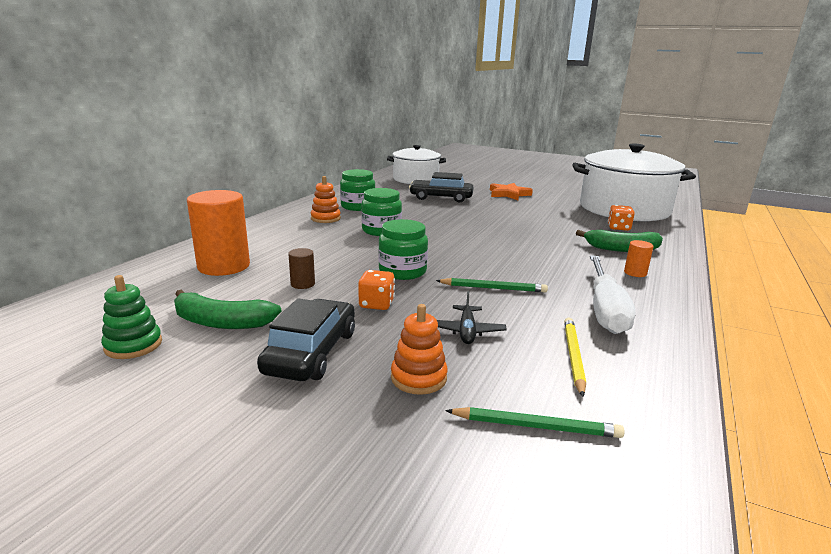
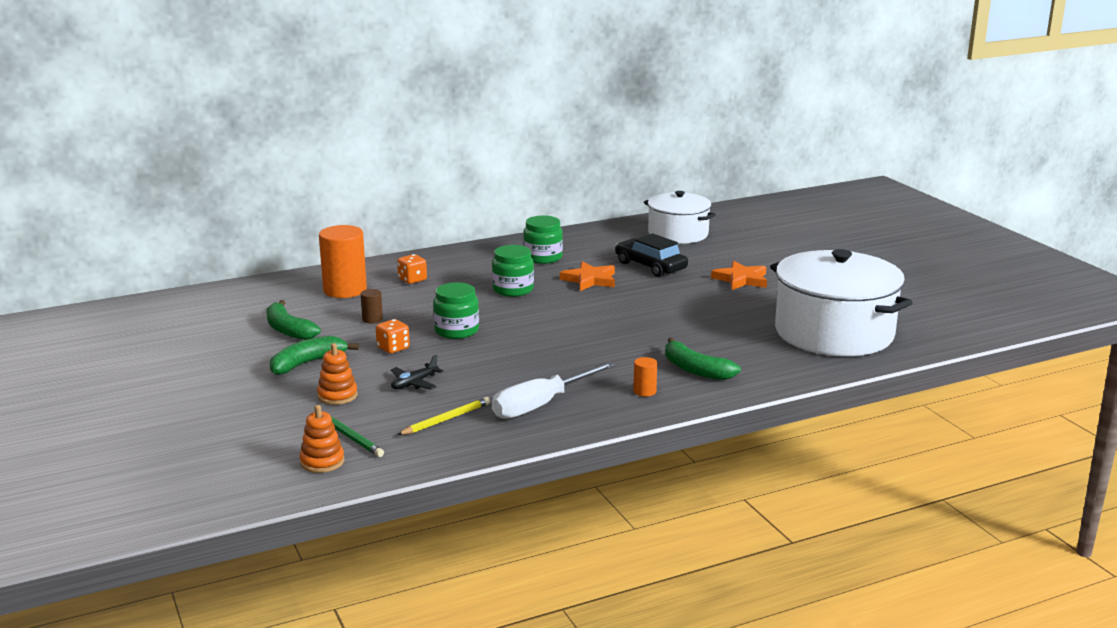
camera: 40 degrees right, 0 degrees up
green stacking toy [101,275,162,359] -> none
black car [257,298,355,381] -> green banana [270,336,359,375]
orange stacking toy [311,176,341,223] -> orange stacking toy moved to [300,405,344,473]
green pencil [436,278,548,293] -> none
orange dice [608,205,635,231] -> orange dice moved to [397,254,427,284]
none -> orange star [560,261,615,291]

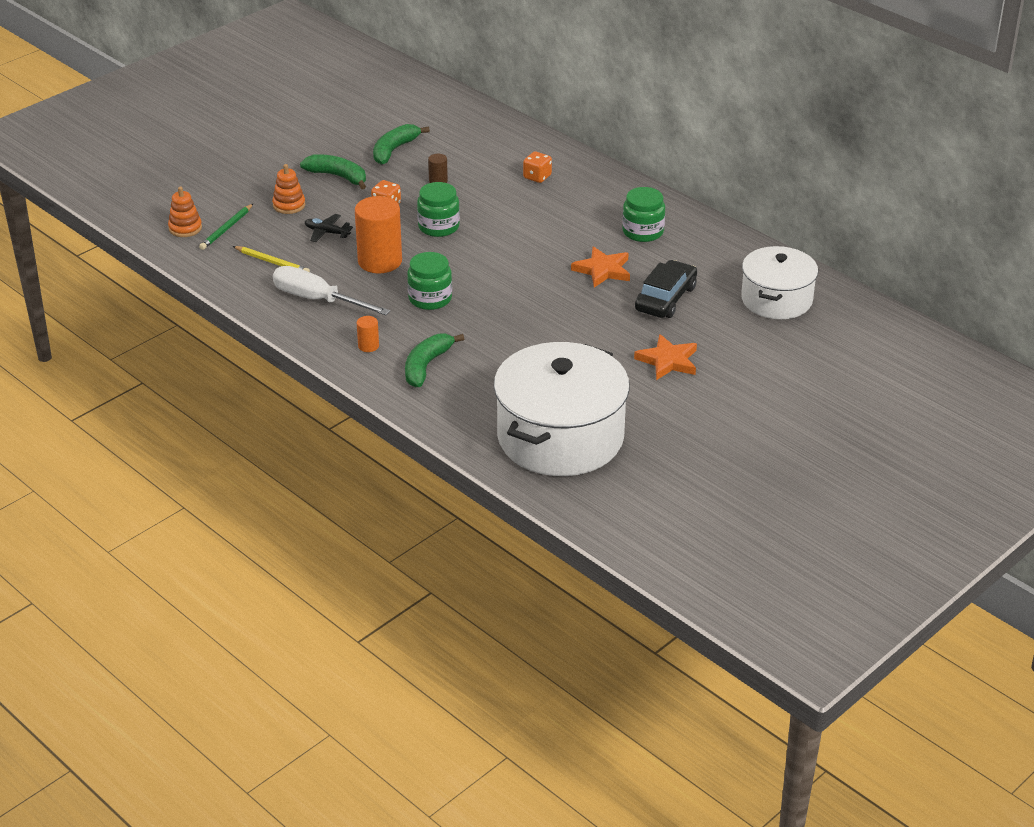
camera: 70 degrees right, 15 degrees up
orange cylinder [319,225,367,298] -> orange cylinder moved to [355,196,402,273]
green jar [492,245,534,297] -> green jar moved to [407,252,452,310]

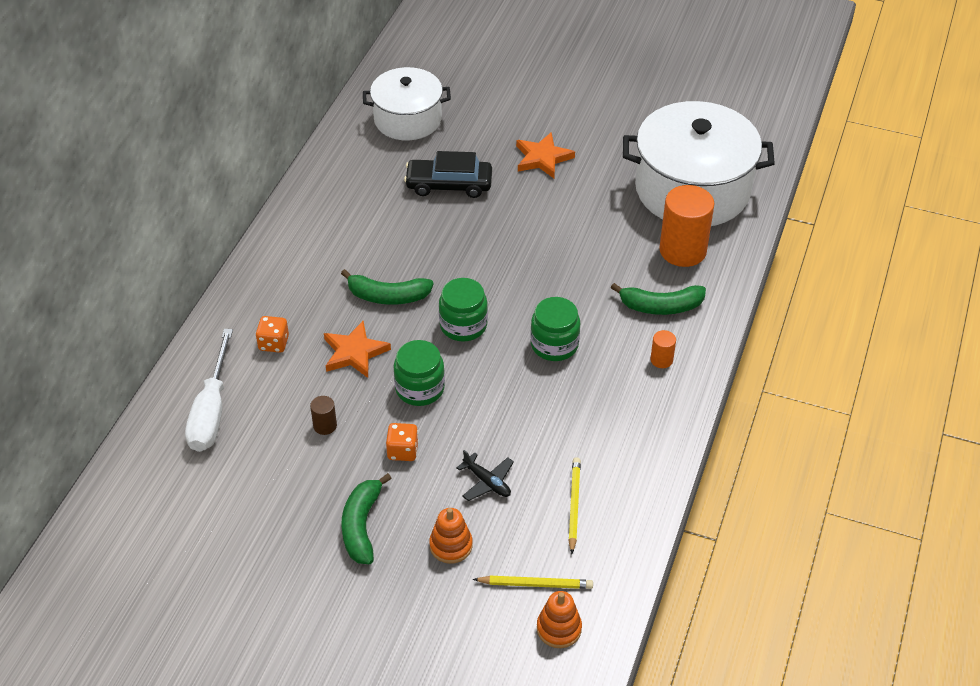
camera: 115 degrees left, 10 degrees up
green pencil [199,204,253,250] -> yellow pencil [473,576,593,589]
white screwdriver [273,266,390,315] -> white screwdriver moved to [185,329,233,452]
black plane [305,214,353,242] -> black plane turned 45 degrees counterclockwise [456,450,514,501]
orange cylinder [355,196,402,273] -> orange cylinder moved to [659,185,714,267]
green banana [373,124,430,165] -> green banana moved to [341,269,434,305]
orange star [571,246,630,288] -> orange star moved to [324,321,391,378]
green jar [622,187,665,242] -> green jar moved to [439,278,488,341]

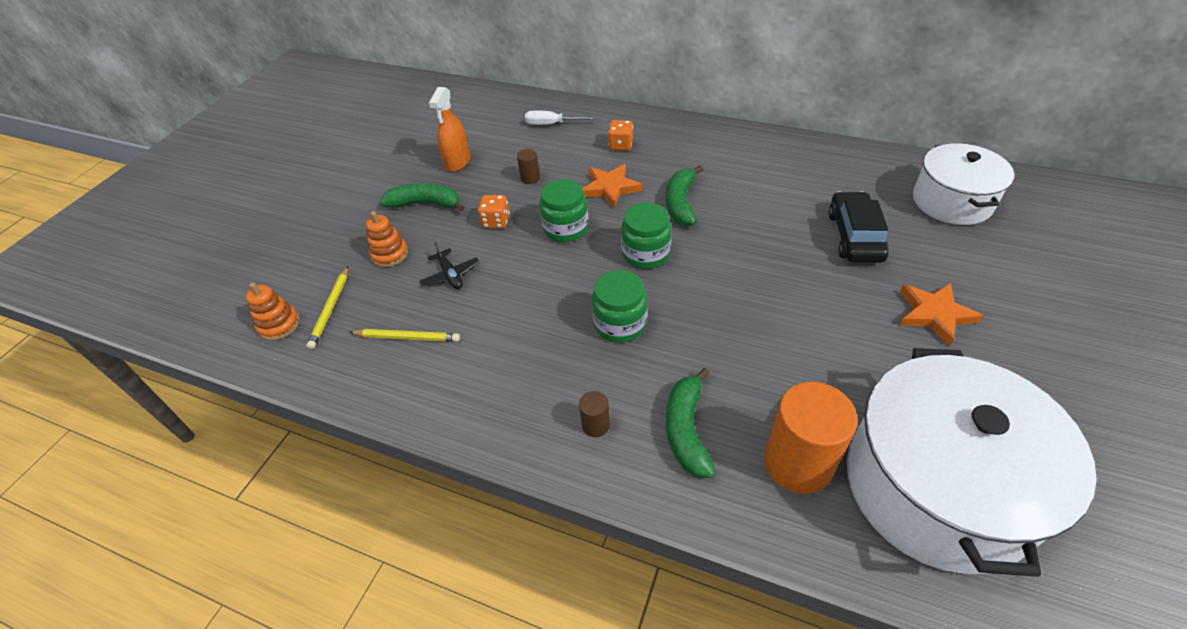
camera: 95 degrees right, 0 degrees up
white screwdriver [185,329,233,452] -> white screwdriver [525,111,597,125], size x0.62
black plane [456,450,514,501] -> black plane turned 75 degrees counterclockwise [419,242,479,289]
orange cylinder [650,330,676,368] -> brown cylinder [579,391,610,437]
none -> orange spray bottle [429,87,470,172]

